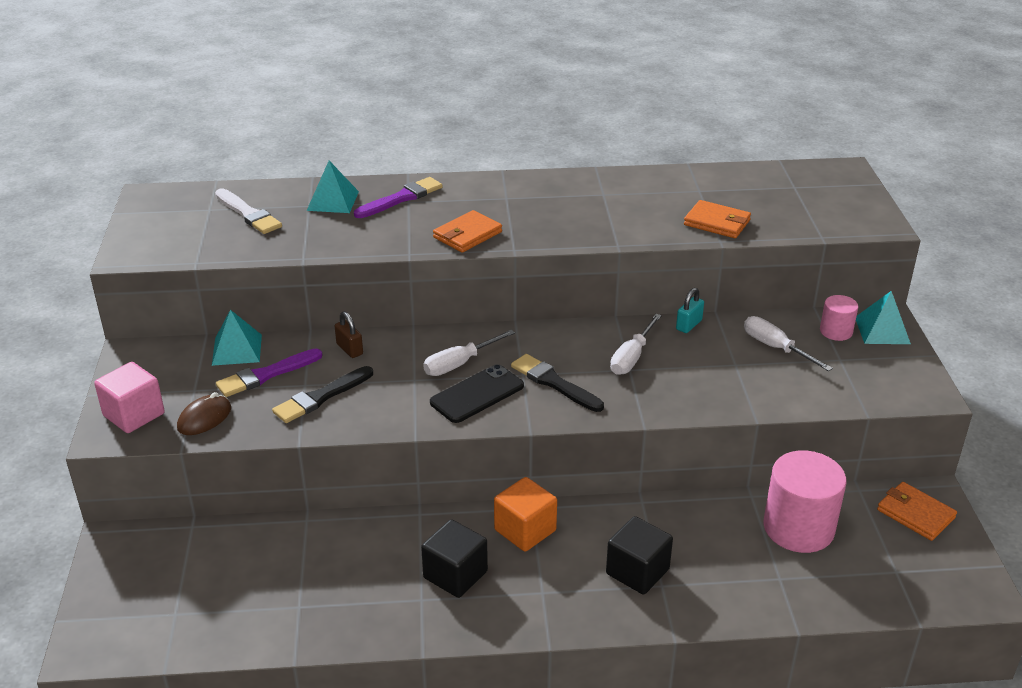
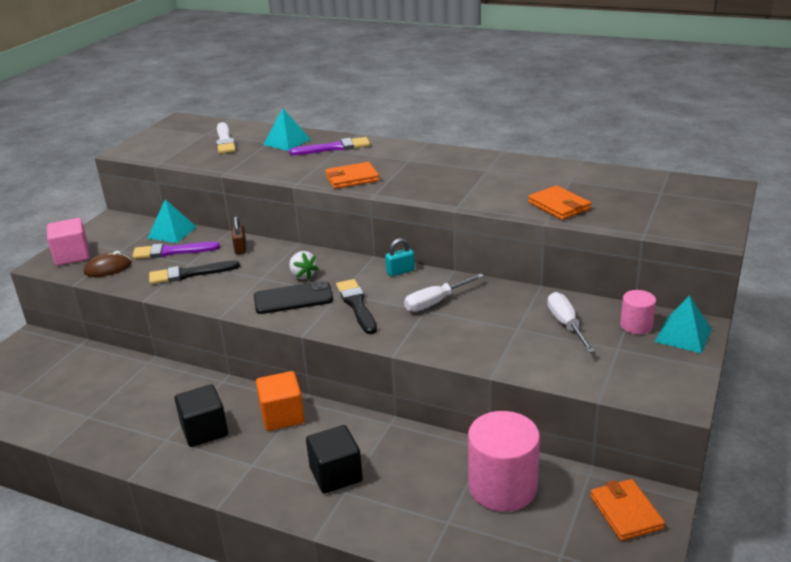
camera: 30 degrees right, 5 degrees down
white screwdriver [423,330,515,376] -> white strawberry [289,251,318,279]
turquoise padlock [676,288,704,333] -> turquoise padlock moved to [385,238,415,276]

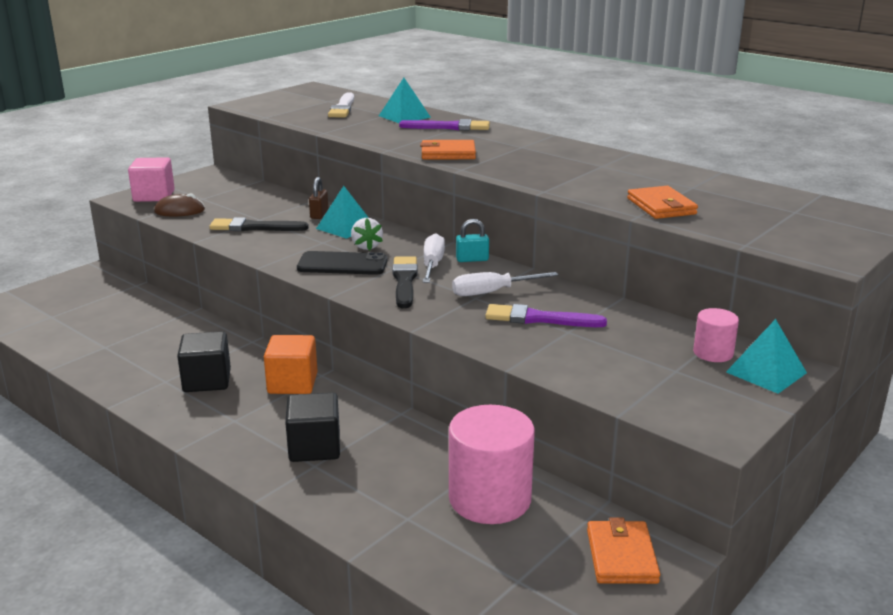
camera: 15 degrees right, 5 degrees down
purple brush [132,242,220,259] -> purple brush moved to [485,304,607,327]
turquoise pyramid [148,199,196,243] -> turquoise pyramid moved to [316,186,369,239]
white screwdriver [547,292,595,353] -> white screwdriver moved to [423,233,445,283]

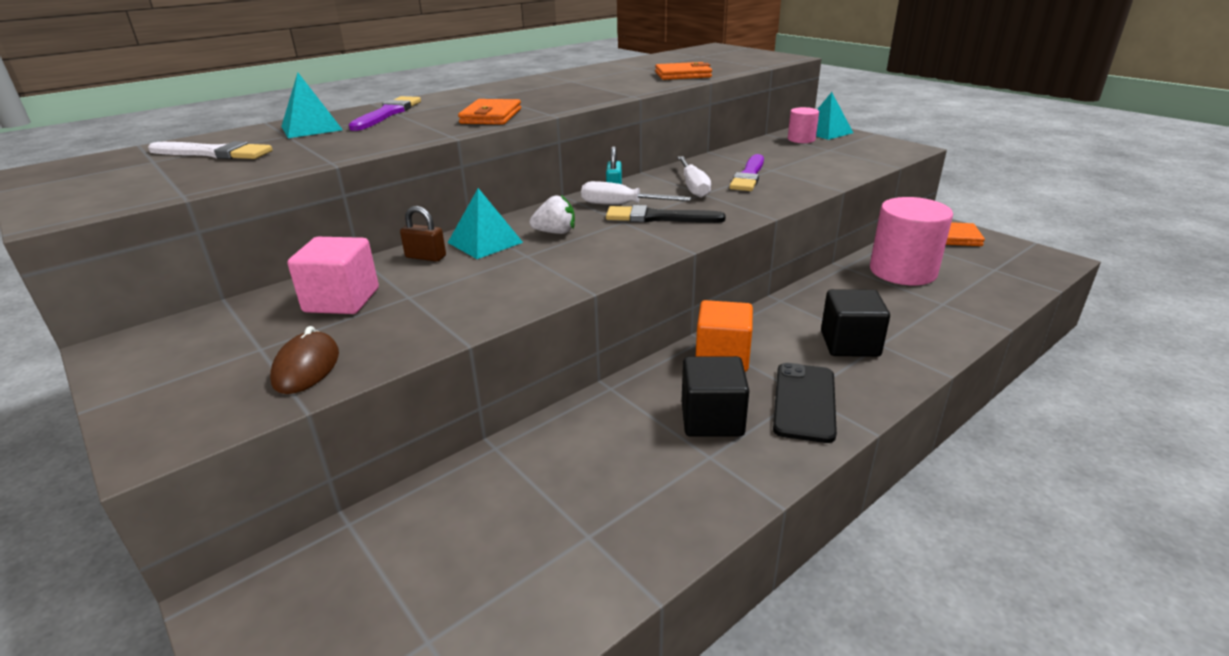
camera: 80 degrees left, 5 degrees up
pink cube [128,157,175,202] -> pink cube moved to [288,237,379,314]
black brush [209,217,309,231] -> none
black phone [297,251,388,275] -> black phone moved to [773,363,837,443]

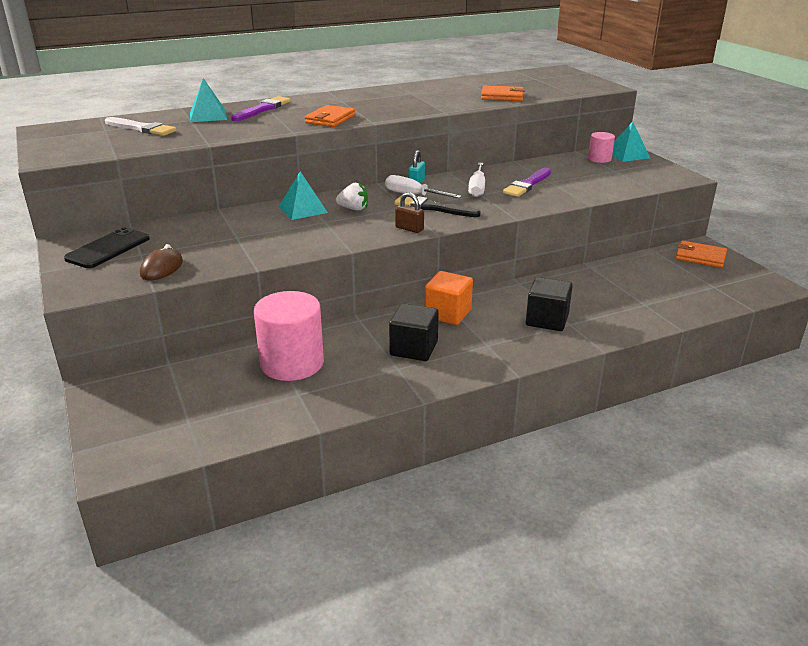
camera: 15 degrees right, 0 degrees up
pink cube [288,237,379,314] -> none
brown padlock [400,206,446,262] -> brown padlock moved to [395,192,424,233]
black phone [773,363,837,443] -> black phone moved to [64,227,150,268]
pink cylinder [870,197,953,285] -> pink cylinder moved to [254,291,324,381]

